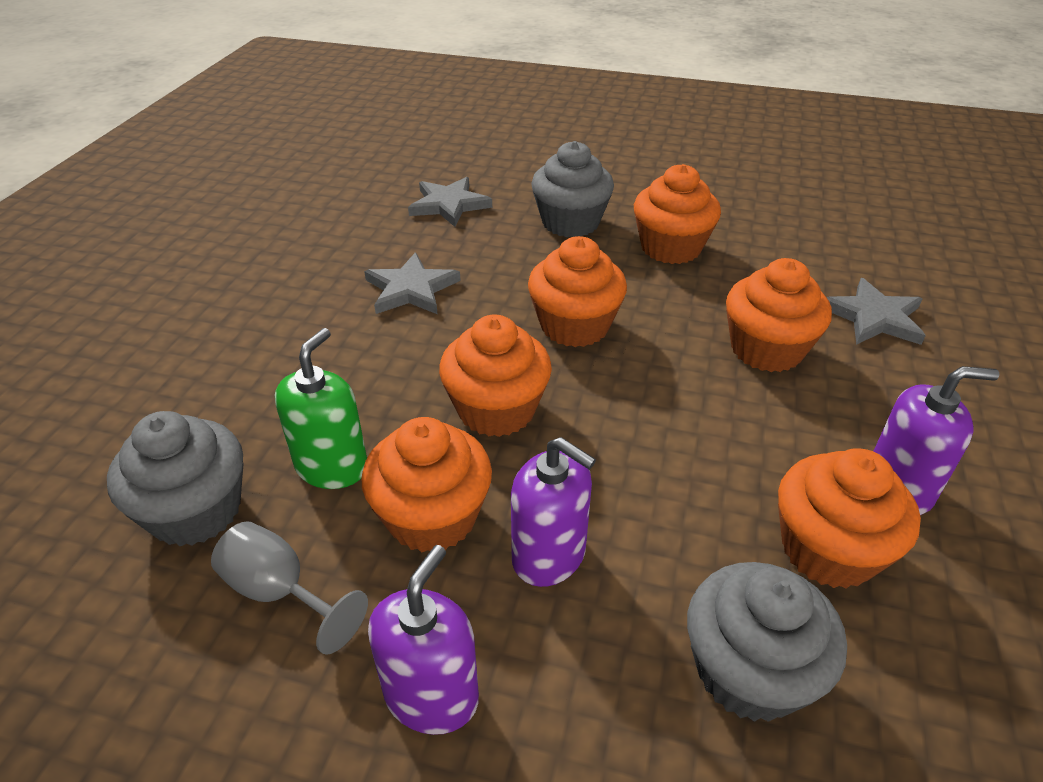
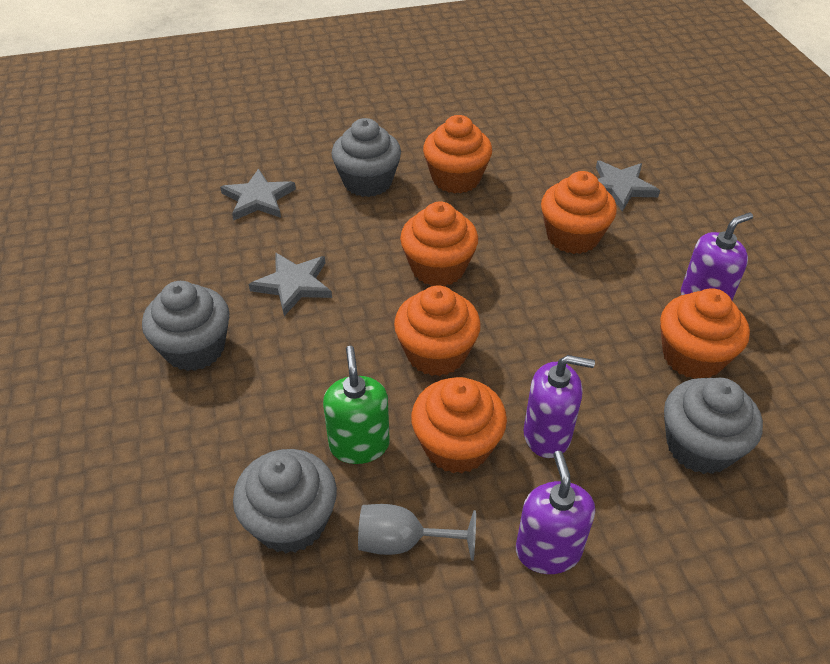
camera: 30 degrees left, 5 degrees up
none -> grey cupcake [142,281,230,371]

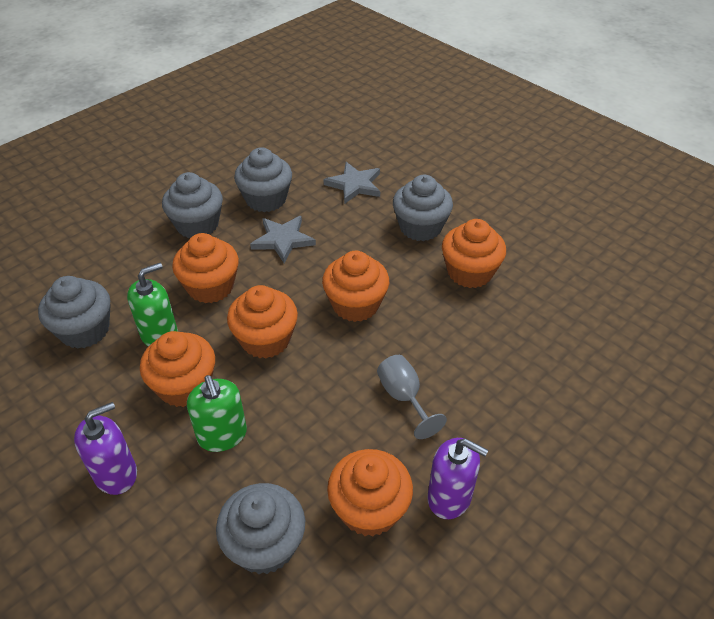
camera: 60 degrees right, 0 degrees up
grey goblet [358,504,476,561] -> grey goblet moved to [377,355,447,439]
purple soap dispenser [524,355,595,458] -> green soap dispenser [187,375,247,452]
orange cupcake [541,171,617,254] -> orange cupcake moved to [172,233,239,303]
grey star [596,160,660,212] -> none
none -> grey cupcake [234,147,292,212]

